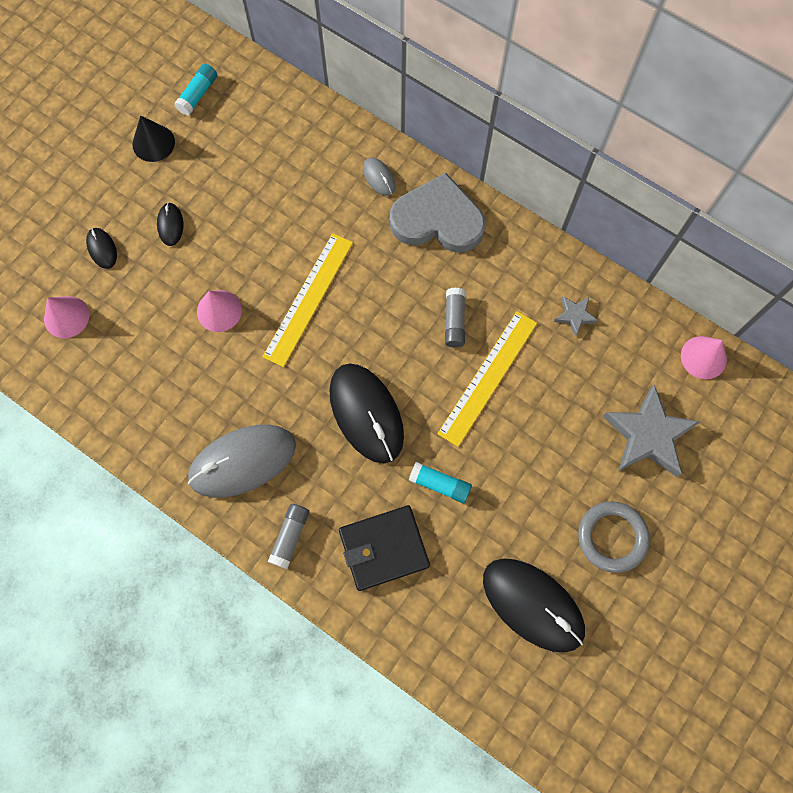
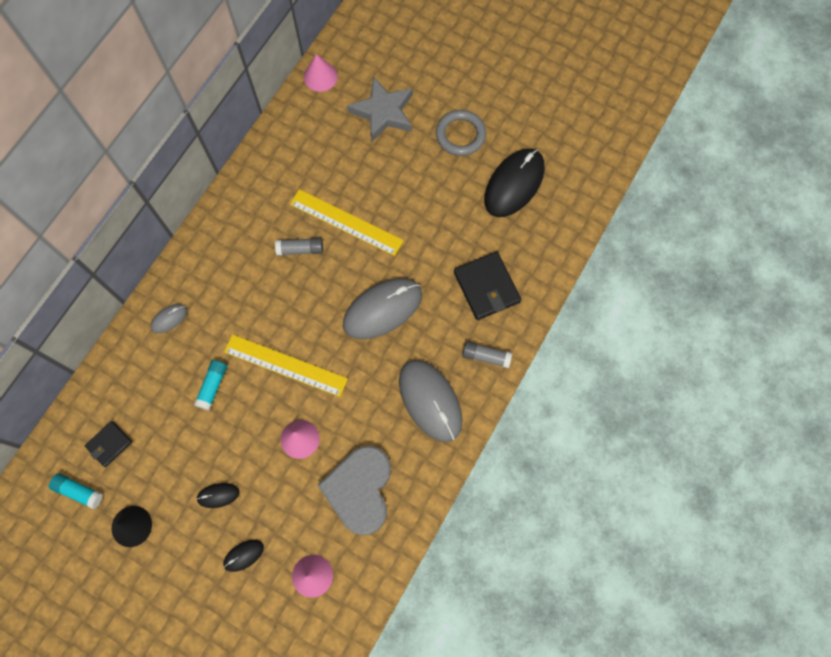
camera: 95 degrees left, 0 degrees up
black mouse [329,363,404,463] -> grey mouse [343,278,422,339]
grey heart [390,173,485,253] -> grey heart moved to [317,446,391,535]
turquoise glue stick [408,462,472,503] -> turquoise glue stick moved to [194,360,227,410]
grey star [554,296,598,337] -> none
none -> black wallet [85,421,132,467]

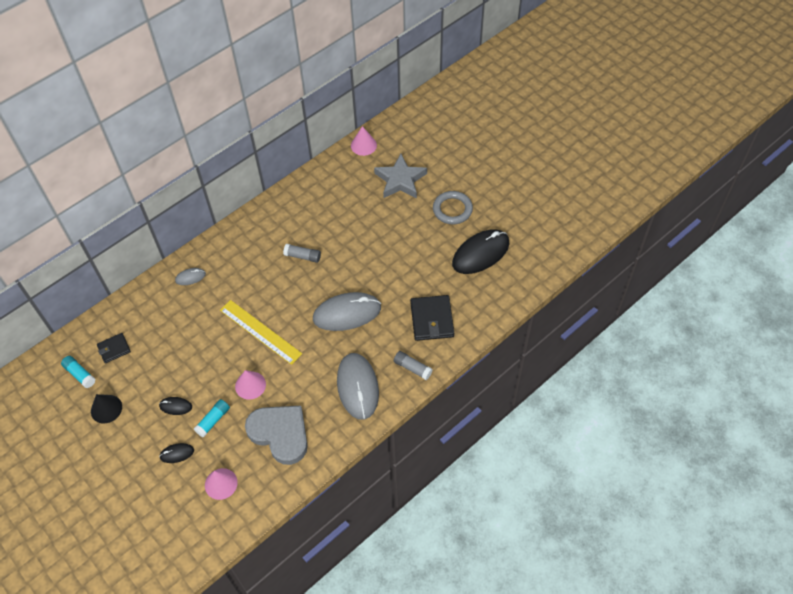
camera: 20 degrees right, 15 degrees down
turquoise glue stick [194,360,227,410] -> turquoise glue stick moved to [194,399,230,438]
yellow ruler [290,189,404,256] -> none
grey heart [317,446,391,535] -> grey heart turned 105 degrees clockwise [245,406,308,465]

